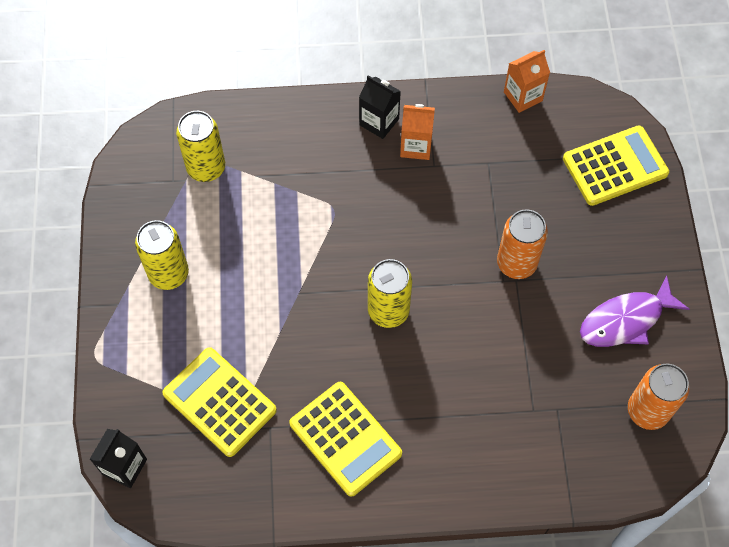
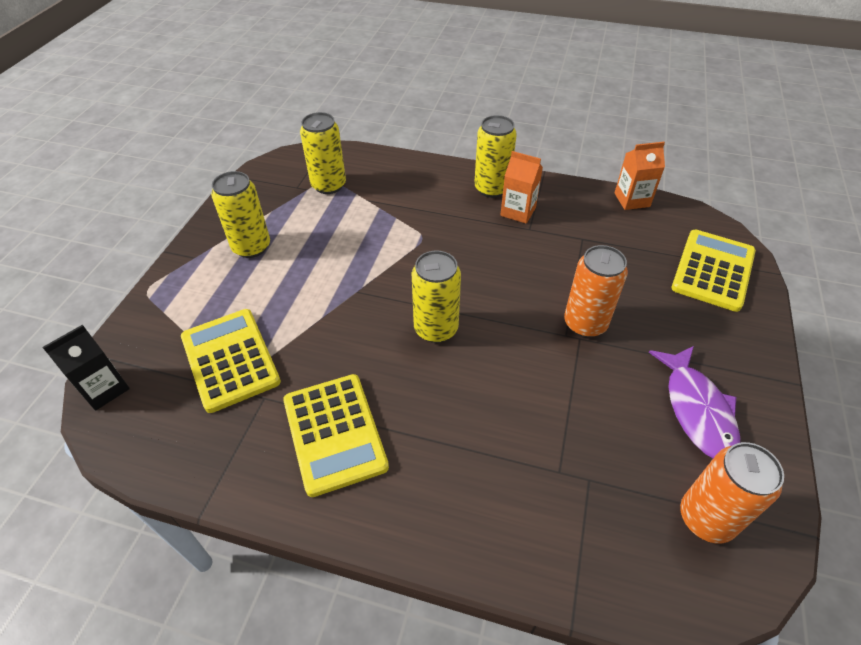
camera: 20 degrees right, 15 degrees down
black carton [359,75,401,139] -> yellow can [474,115,517,198]
yellow calculator [563,125,669,206] -> yellow calculator turned 60 degrees counterclockwise [671,230,756,312]
purple fish [580,275,689,347] -> purple fish turned 90 degrees counterclockwise [649,346,740,458]

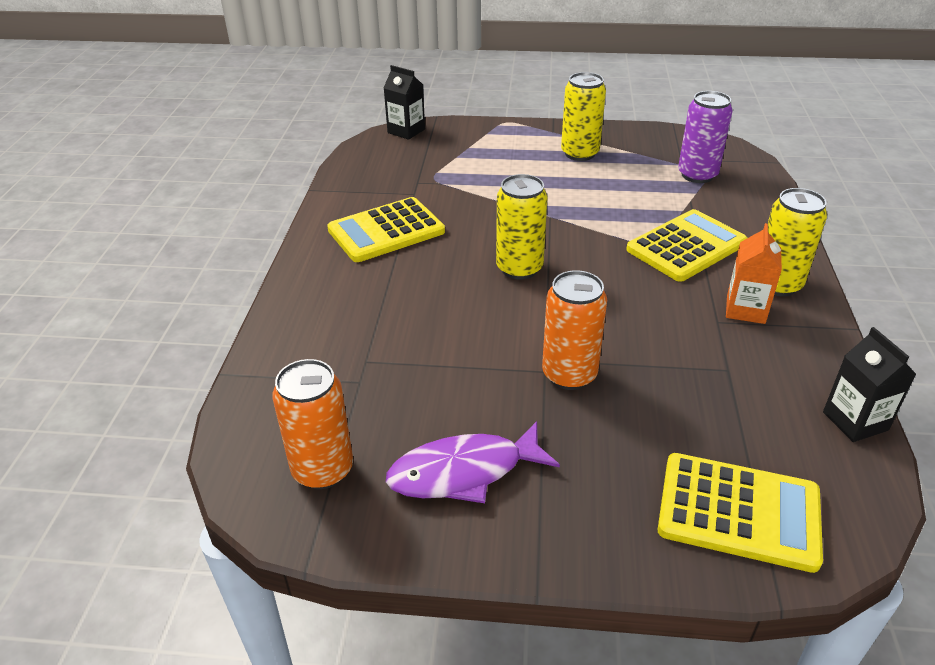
camera: 80 degrees right, 10 degrees down
yellow calculator [181,309,281,413] -> yellow calculator moved to [626,209,747,282]
yellow can [300,112,346,194] -> purple can [678,91,733,183]
orange carton [615,142,665,210] -> black carton [823,327,916,442]

